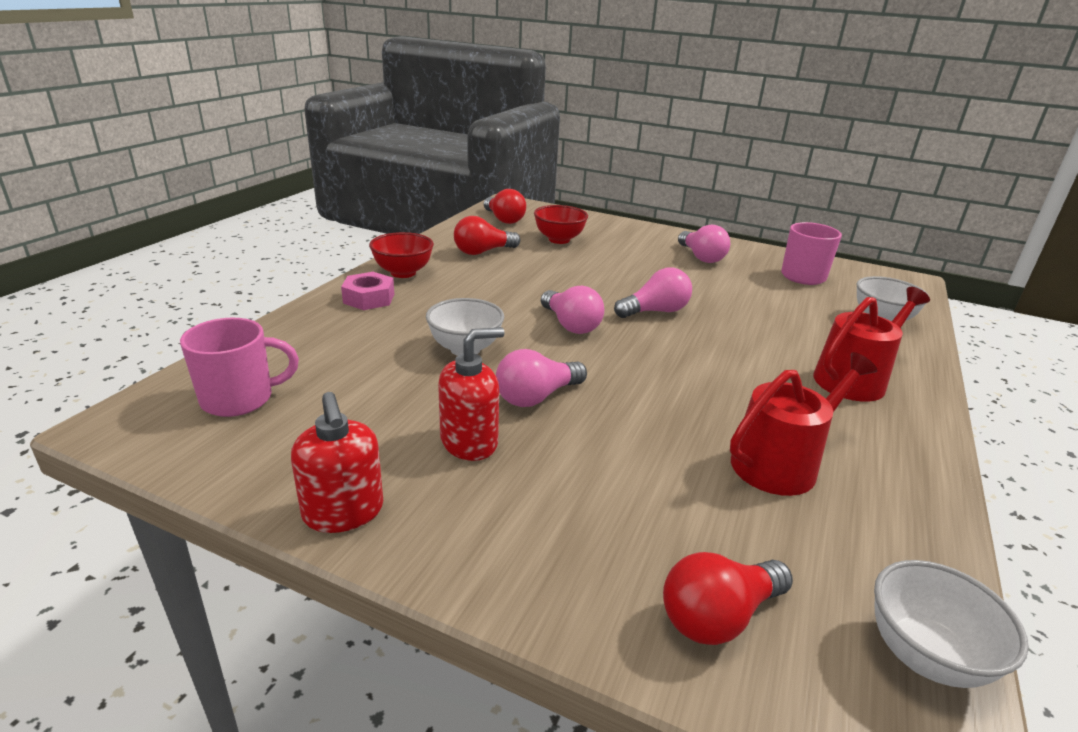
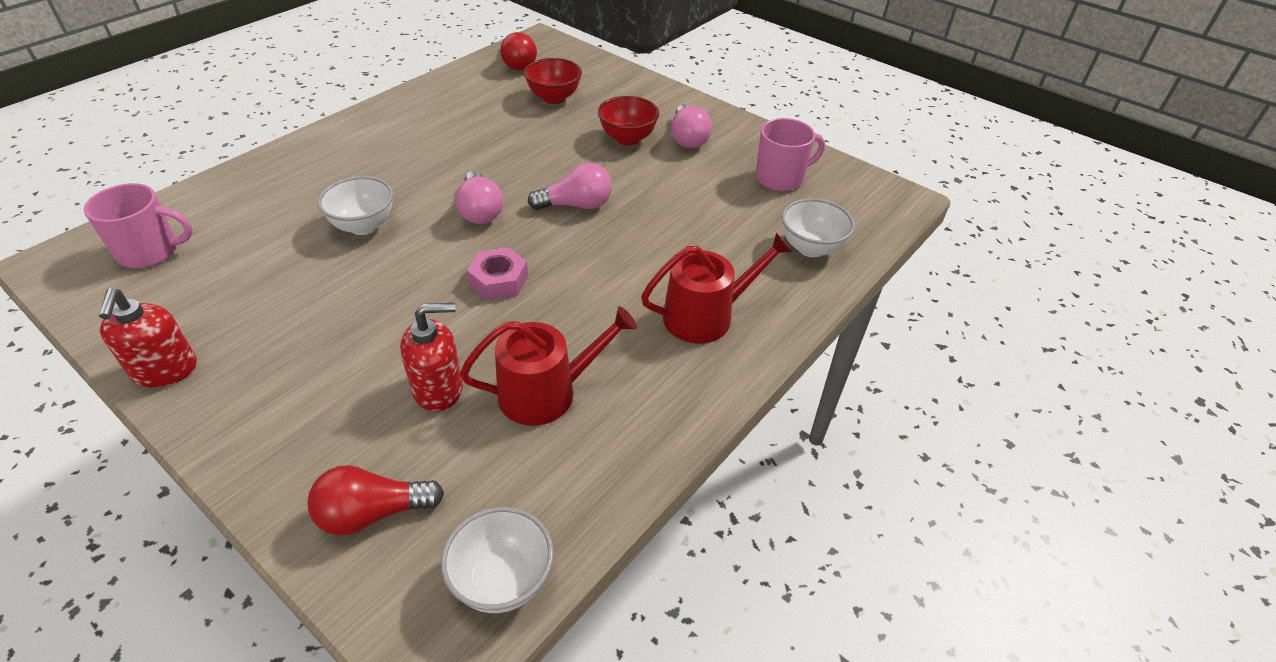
camera: 15 degrees right, 15 degrees up
pink nut [341,272,394,310] -> pink nut moved to [467,247,528,300]
red bowl [369,232,434,278] -> red bowl moved to [598,96,659,146]
red soap dispenser [438,327,505,461] -> red soap dispenser moved to [400,303,463,412]
red light bulb [454,216,520,255] -> none
pink light bulb [496,349,587,407] -> none

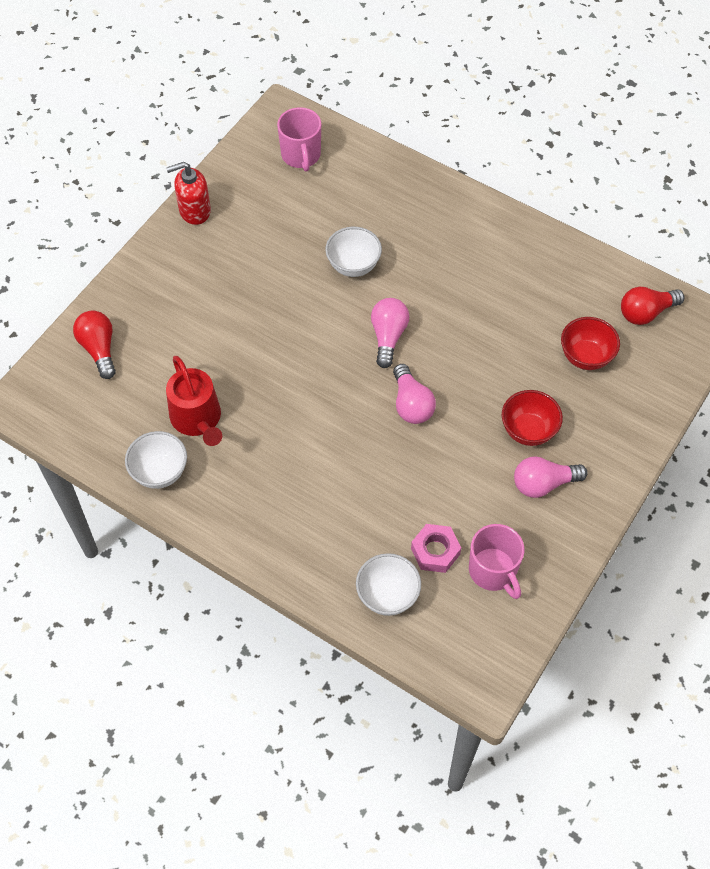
camera: 85 degrees right, 15 degrees up
red soap dispenser [400,303,463,412] -> none
white bowl [441,507,553,613] -> white bowl moved to [125,431,187,489]
pink light bulb [455,171,503,224] -> pink light bulb turned 120 degrees clockwise [371,298,409,368]
pink nut [467,247,528,300] -> pink nut moved to [411,524,461,573]
red watering can [641,233,793,343] -> none

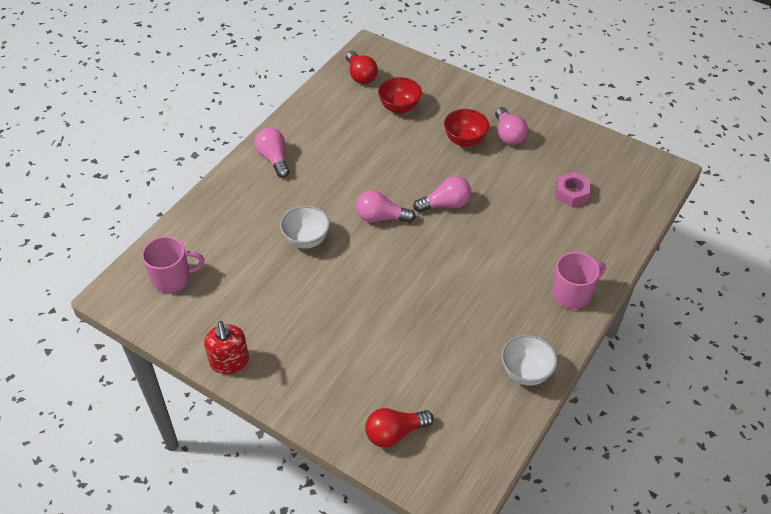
camera: 90 degrees left, 10 degrees down
red watering can [166,356,222,446] -> none
white bowl [356,553,421,616] -> none
pink mug [469,524,524,599] -> pink mug moved to [552,252,606,309]
none -> pink light bulb [254,128,289,178]

